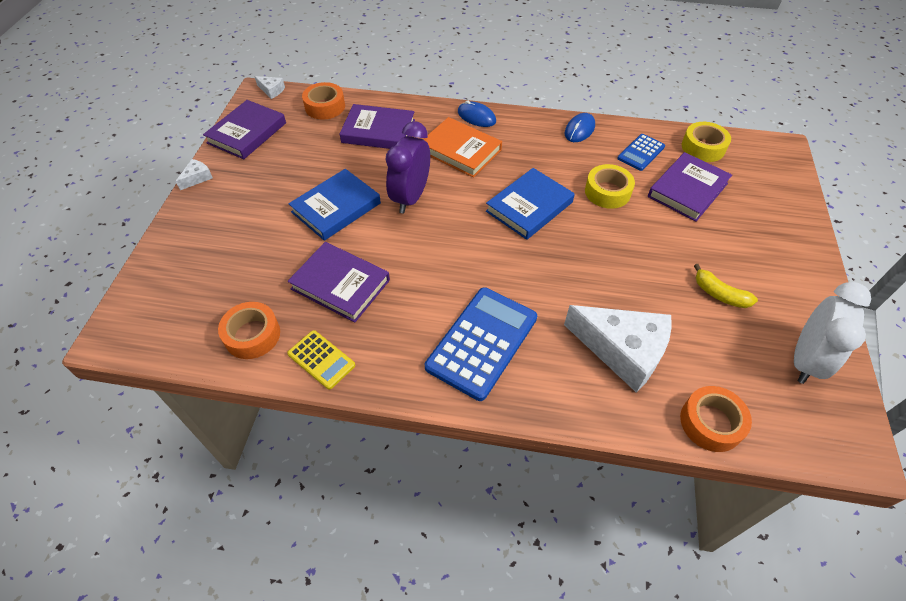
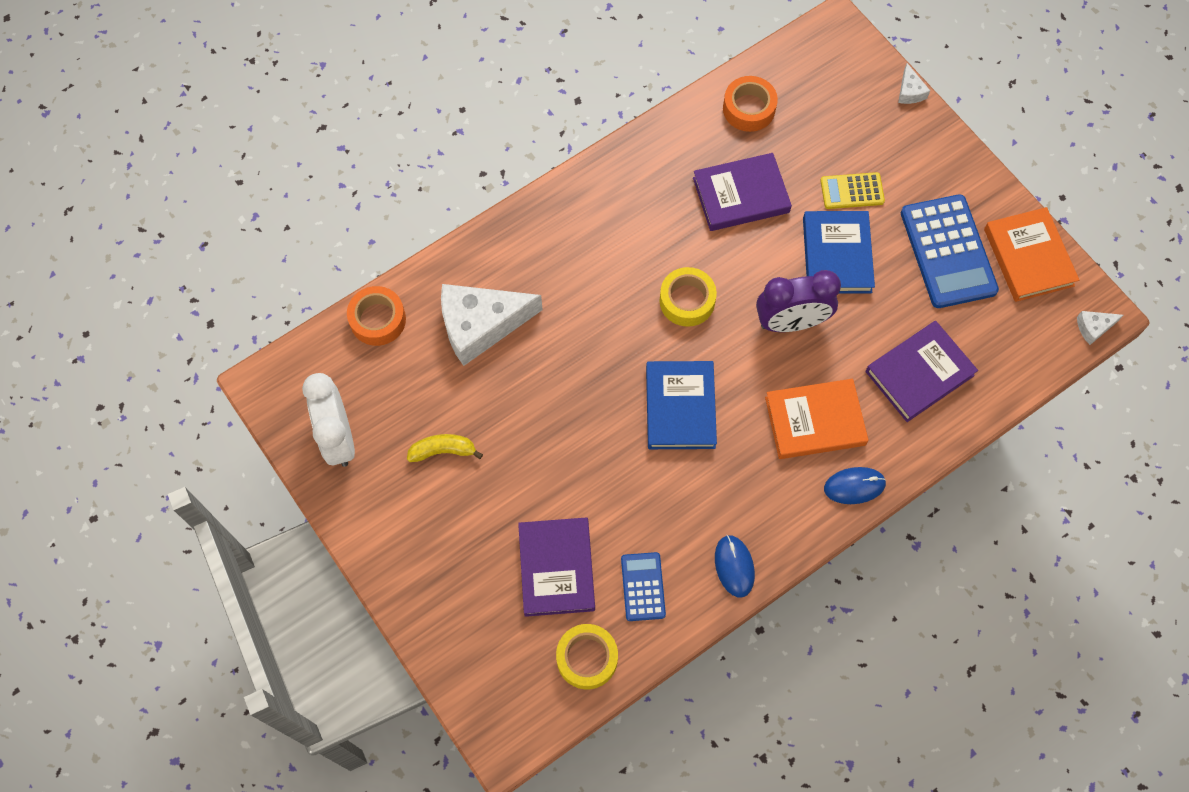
camera: 135 degrees right, 15 degrees up
white cheese [175,159,213,190] -> white cheese moved to [898,63,930,104]
purple book [203,100,286,159] -> orange book [984,207,1079,302]
yellow calculator [287,330,355,390] -> yellow calculator moved to [820,172,885,209]
orange tape [302,82,345,120] -> none
purple clock [386,121,430,213] -> purple clock turned 105 degrees clockwise [756,270,841,332]
blue calculator [425,287,537,401] -> blue calculator moved to [901,194,999,308]
yellow tape [585,164,635,209] -> yellow tape moved to [660,267,717,327]

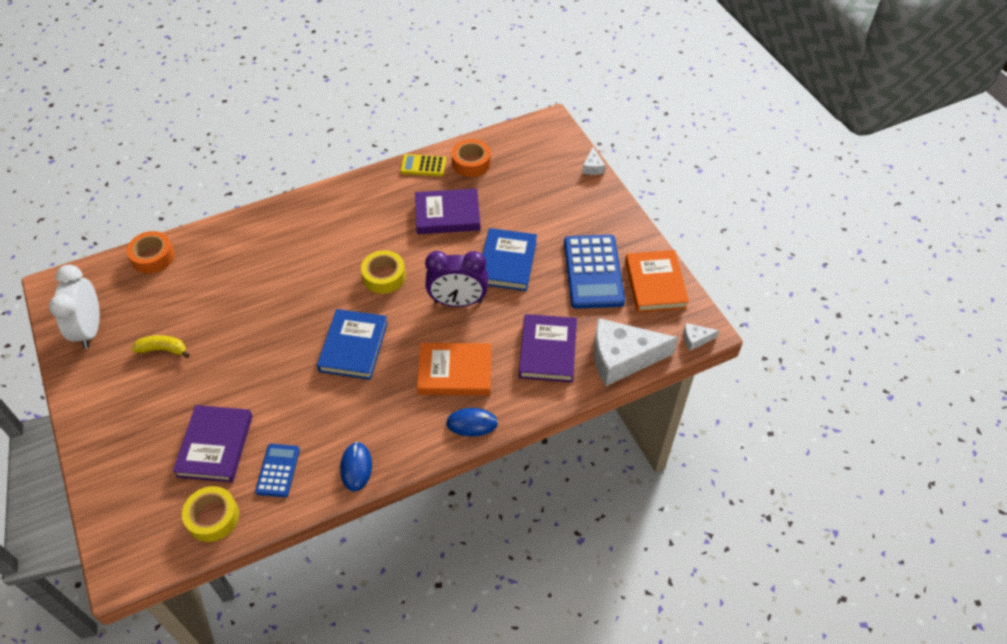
camera: 10 degrees right, 15 degrees down
white cheese [441,284,543,366] -> white cheese moved to [594,318,678,386]
yellow calculator [820,172,885,209] -> yellow calculator moved to [400,154,446,176]
purple book [865,321,978,422] -> purple book turned 60 degrees counterclockwise [519,314,577,382]

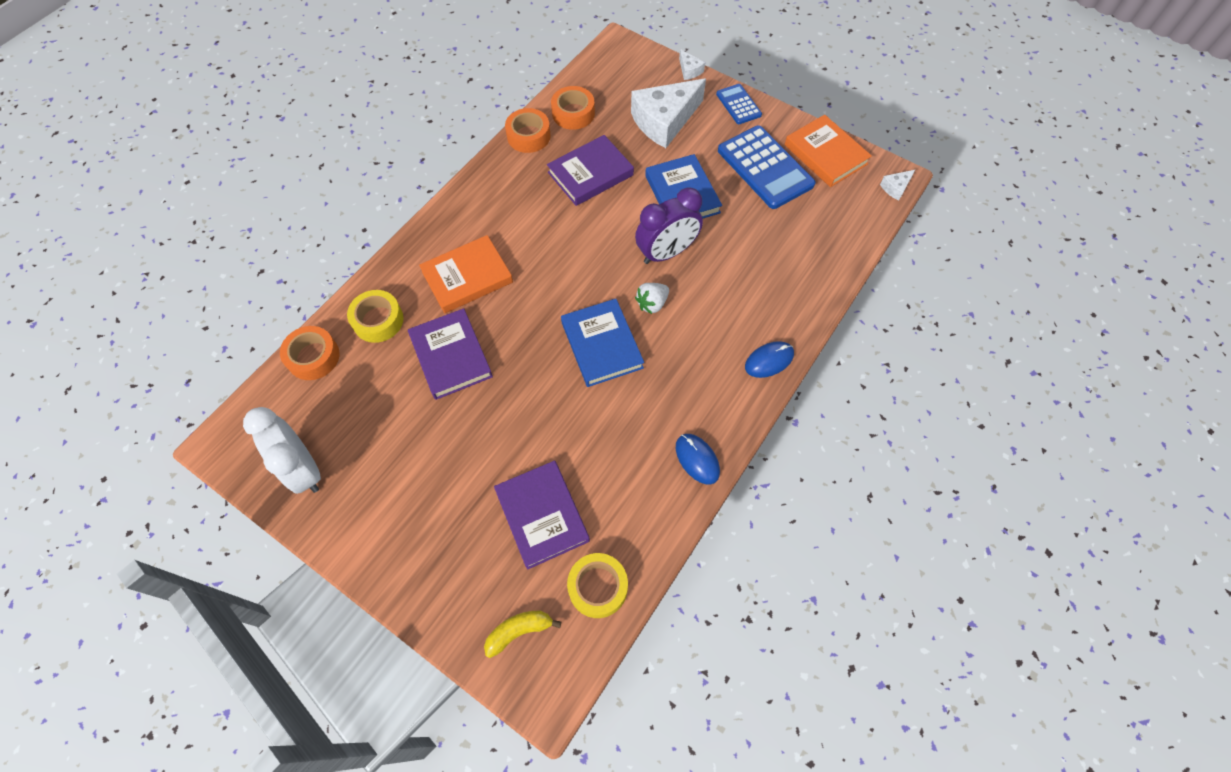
camera: 30 degrees left, 10 degrees up
yellow banana [131,335,190,358] -> yellow banana moved to [484,611,561,658]
blue calculator [255,444,300,497] -> blue calculator moved to [716,84,762,124]
yellow tape [361,250,406,294] -> yellow tape moved to [347,290,404,343]
yellow calculator [400,154,446,176] -> orange tape [505,108,551,153]
orange book [417,343,491,395] -> orange book moved to [419,235,513,313]
purple book [519,314,577,382] -> purple book moved to [408,308,493,400]
white cheese [594,318,678,386] -> white cheese moved to [631,78,706,148]
none -> white strawberry [635,283,669,314]

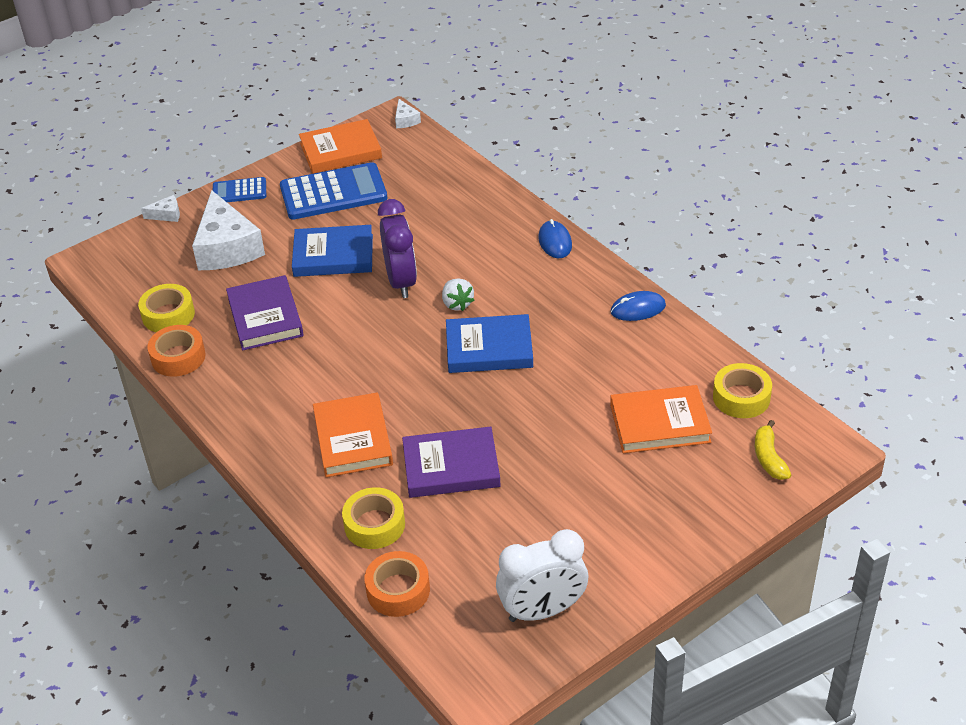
camera: 70 degrees left, 20 degrees down
purple book [494,461,590,570] -> orange book [610,385,712,453]
orange tape [551,86,595,130] -> yellow tape [138,284,195,332]

